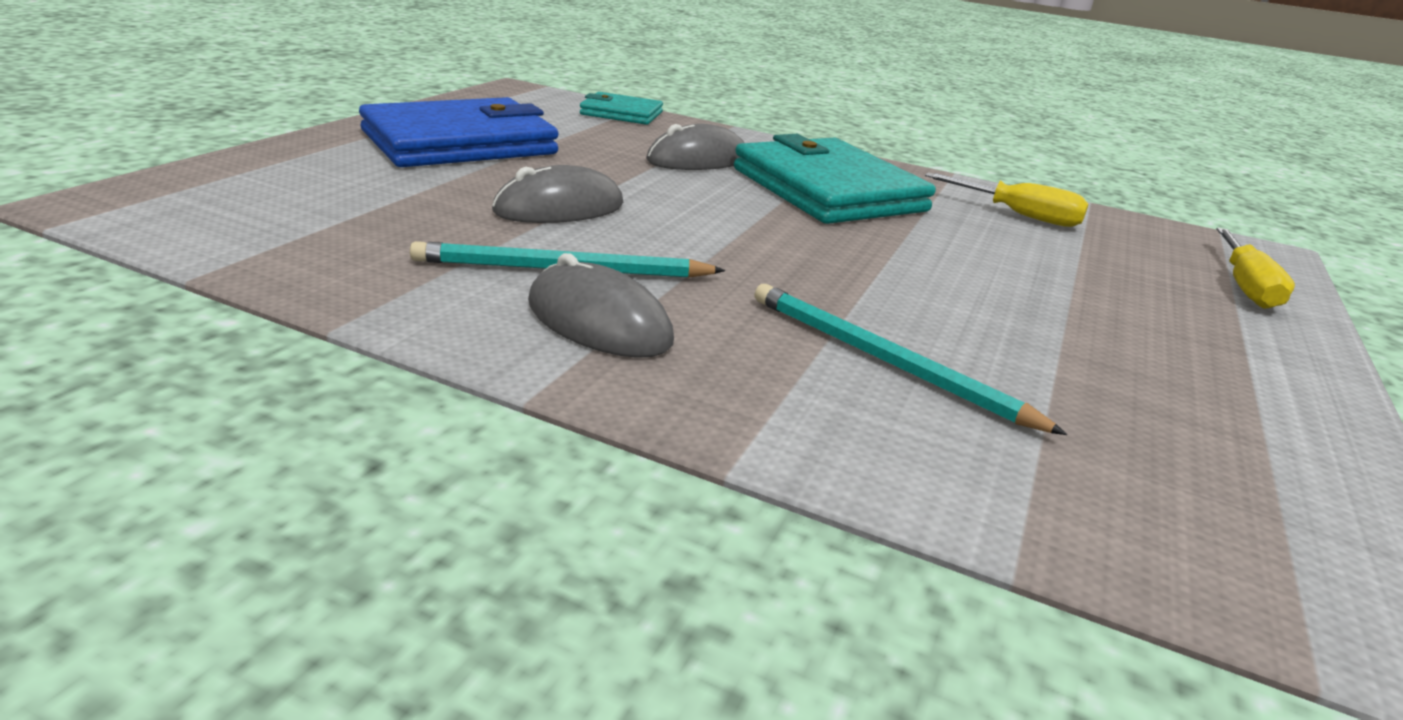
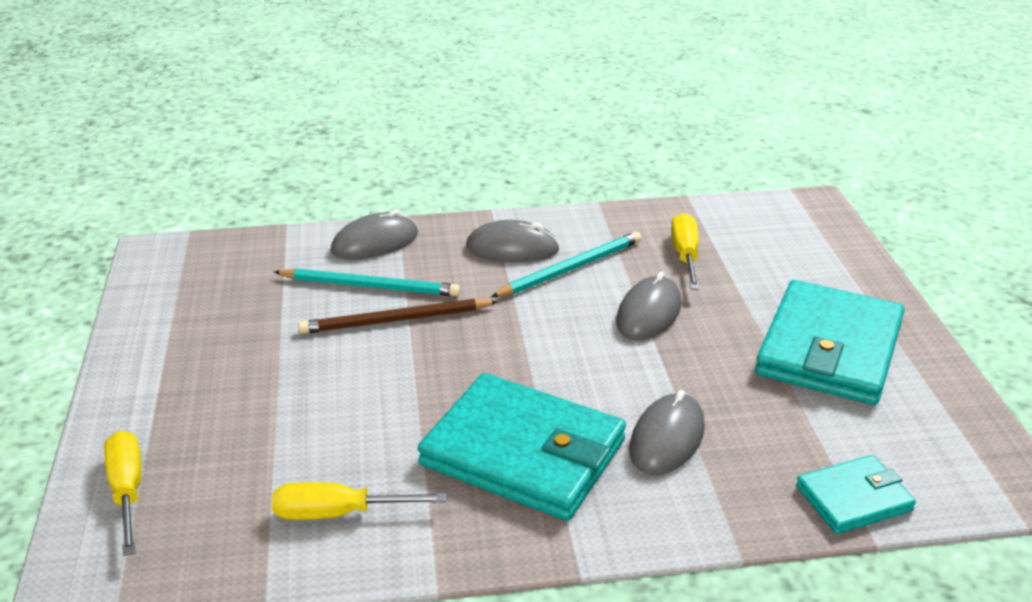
camera: 150 degrees right, 5 degrees up
blue wallet [359,97,558,167] -> turquoise wallet [755,280,904,405]
none -> brown pencil [298,298,499,334]
none -> grey mouse [331,210,418,260]
none -> yellow screwdriver [671,213,699,290]

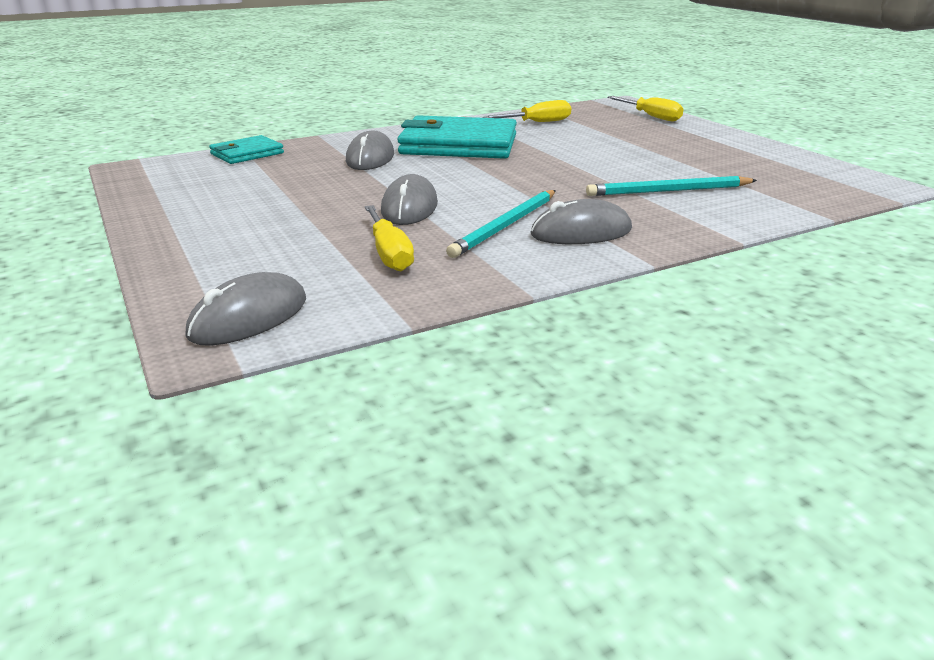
camera: 160 degrees right, 5 degrees down
brown pencil [298,298,499,334] -> none
grey mouse [331,210,418,260] -> grey mouse moved to [185,272,306,346]
turquoise wallet [755,280,904,405] -> none

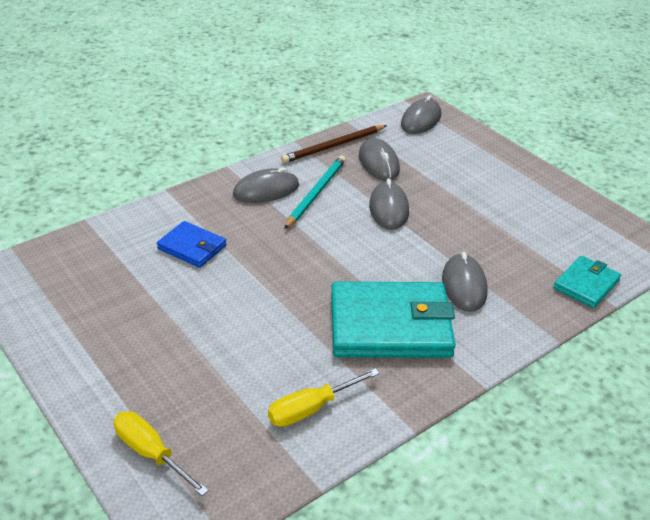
camera: 170 degrees right, 10 degrees up
yellow screwdriver [365,205,414,271] -> grey mouse [359,138,400,181]
turquoise pencil [586,176,757,196] -> blue wallet [157,221,227,268]
none -> brown pencil [281,125,387,163]

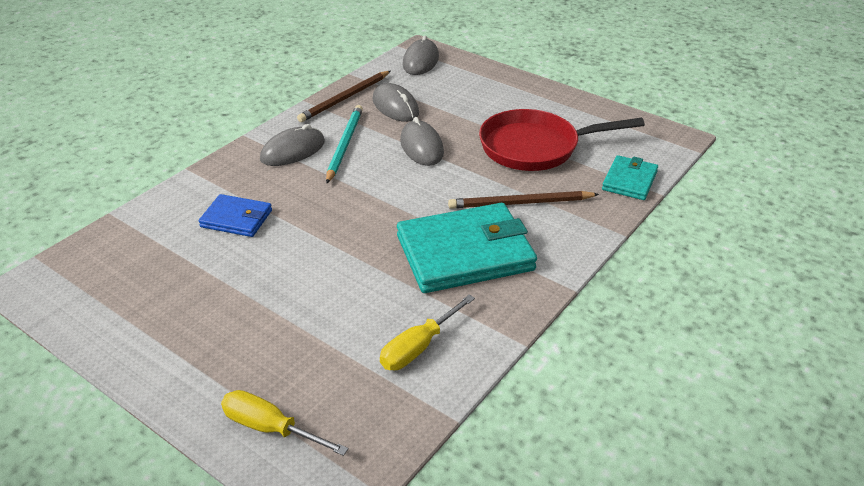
camera: 15 degrees left, 0 degrees up
grey mouse [442,252,488,312] -> brown pencil [448,191,599,209]
none -> red pan [479,109,645,171]

